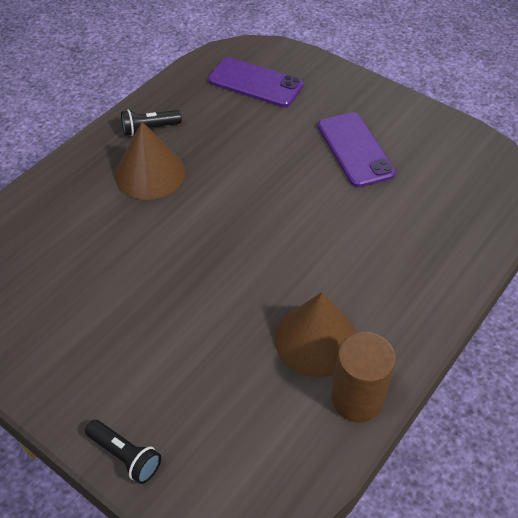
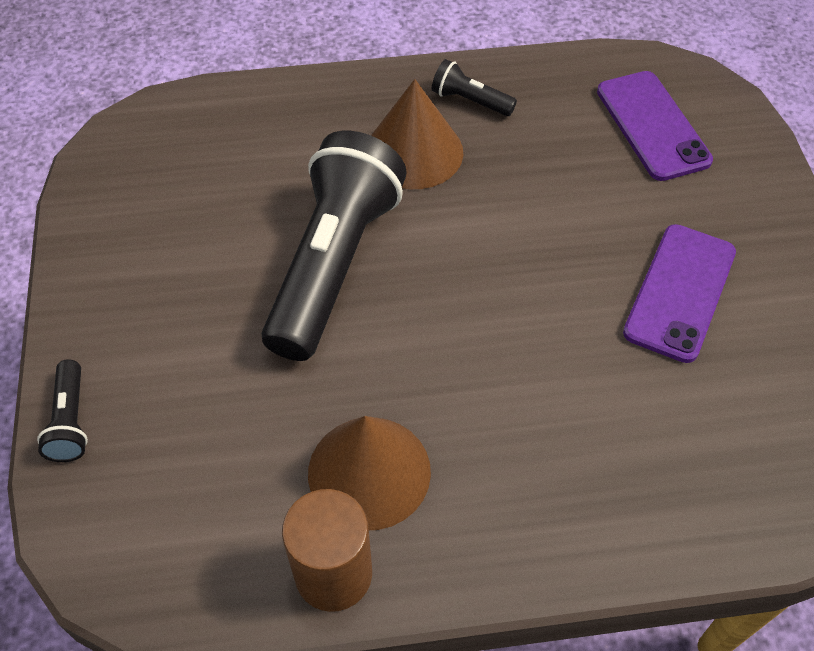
camera: 45 degrees right, 5 degrees up
none -> black flashlight [261,131,407,361]

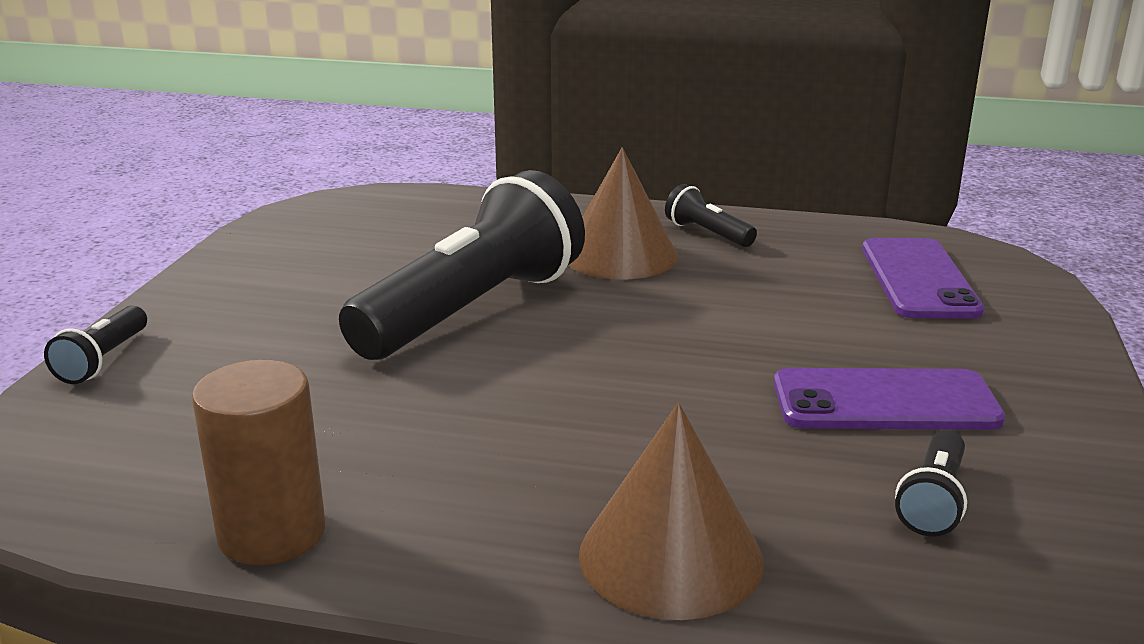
camera: 20 degrees right, 30 degrees down
brown cone [308,416,431,530] -> brown cone moved to [579,403,764,620]
purple phone [623,224,736,363] -> purple phone turned 45 degrees clockwise [774,368,1005,430]
none -> black flashlight [895,430,967,537]

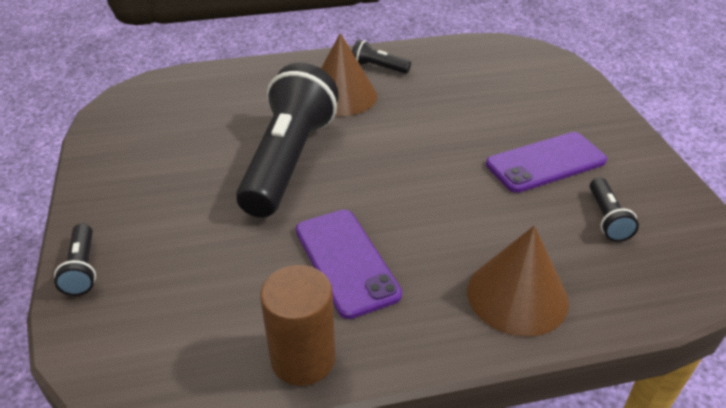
camera: 25 degrees left, 15 degrees up
purple phone [862,238,984,319] -> purple phone moved to [296,209,402,319]

